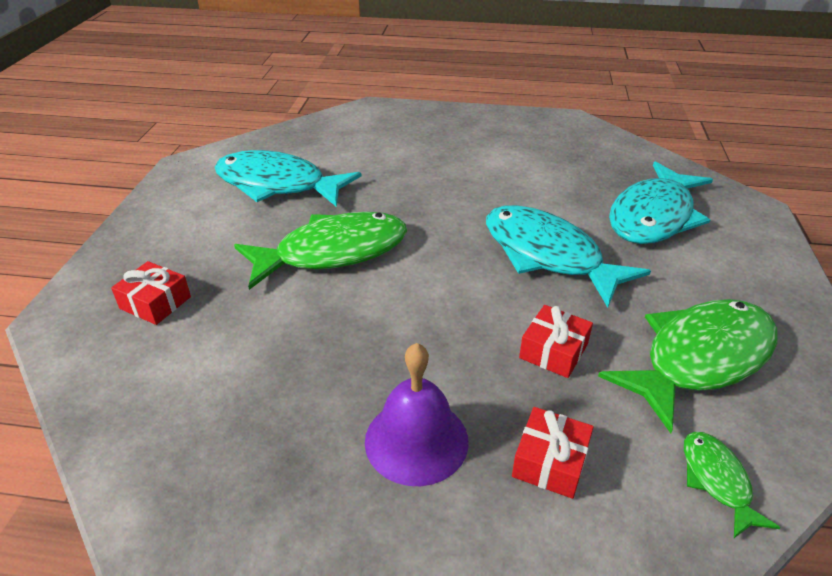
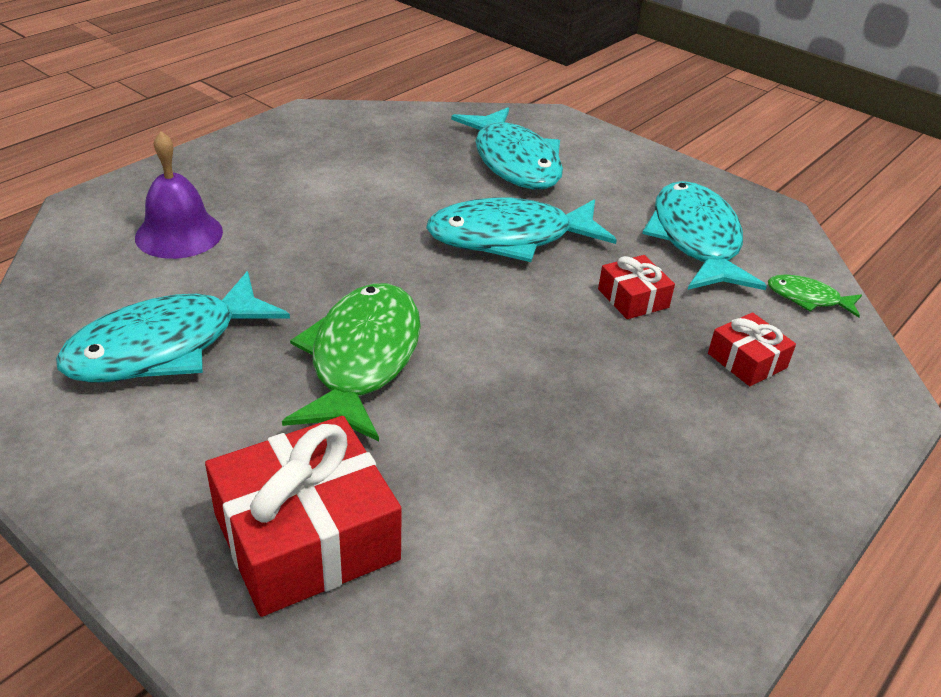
camera: 60 degrees left, 0 degrees up
red gift [111,261,191,325] -> red gift [205,416,402,617], size x1.98
purple bell [365,343,469,486] -> purple bell moved to [135,131,223,259]
green fish [598,299,778,433] -> turquoise fish [642,181,767,290]

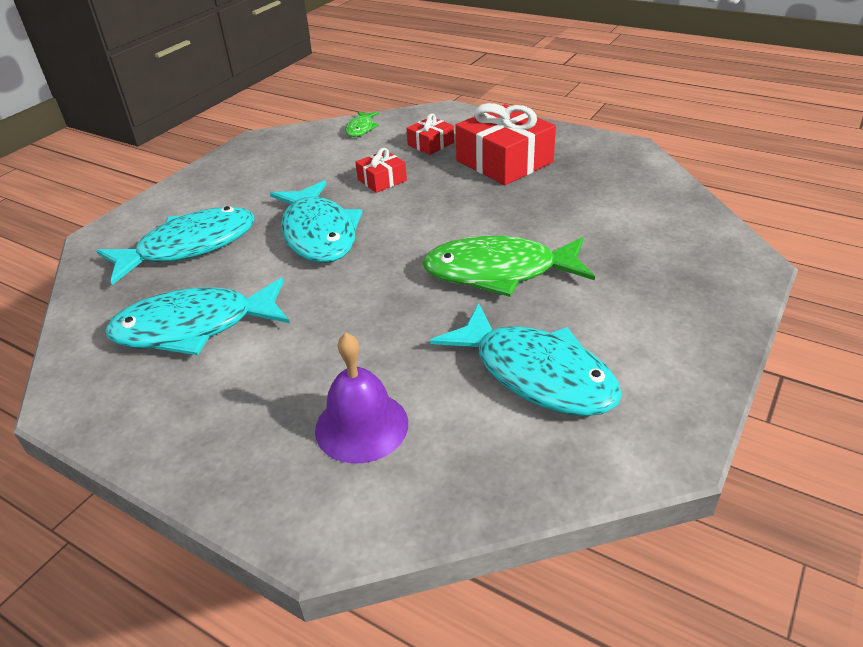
camera: 95 degrees left, 0 degrees up
red gift [205,416,402,617] -> red gift moved to [455,103,556,185]
turquoise fish [642,181,767,290] -> turquoise fish moved to [105,278,290,355]

